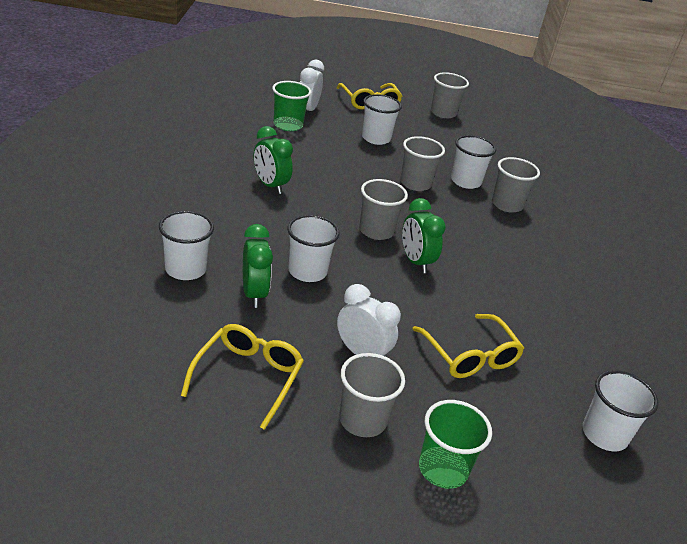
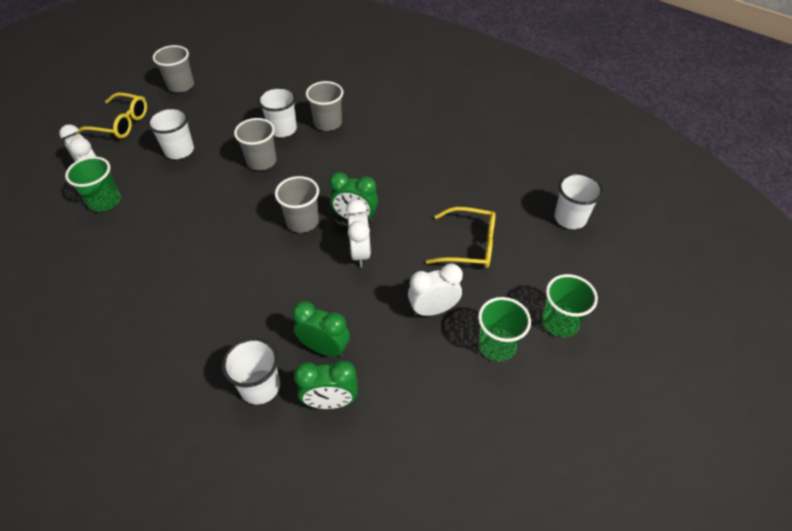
camera: 50 degrees left, 15 degrees up
yellow glasses [181,324,304,430] -> none
green clock [254,126,293,194] -> green clock moved to [294,360,358,409]
white cup [287,215,339,282] -> none
grey cup [339,353,405,437] -> green cup [478,297,531,361]
none -> white clock [346,199,371,267]

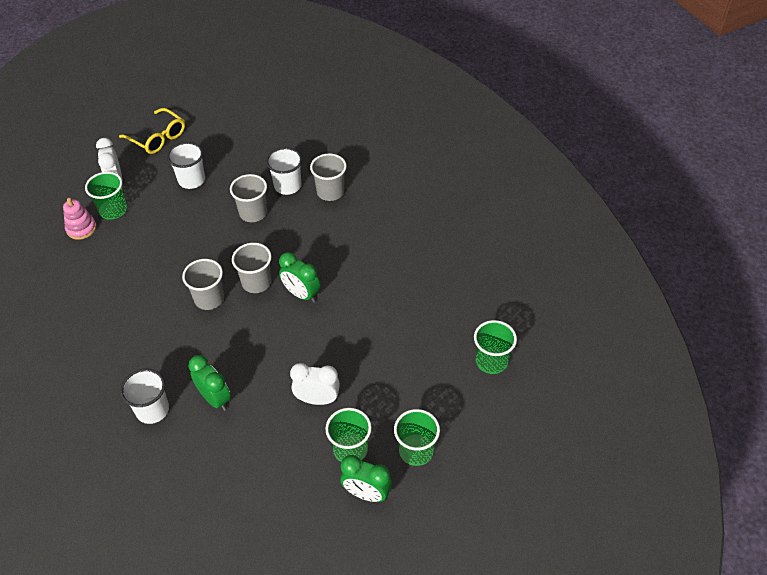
camera: 25 degrees right, 0 degrees up
grey cup [153,45,194,93] -> grey cup moved to [182,259,224,310]
green clock [294,360,358,409] -> green clock moved to [340,455,392,502]
white clock [346,199,371,267] -> none
yellow glasses [426,207,496,268] -> none
white cup [554,173,603,229] -> green cup [474,320,517,374]
none -> pink stacking toy [63,198,96,240]

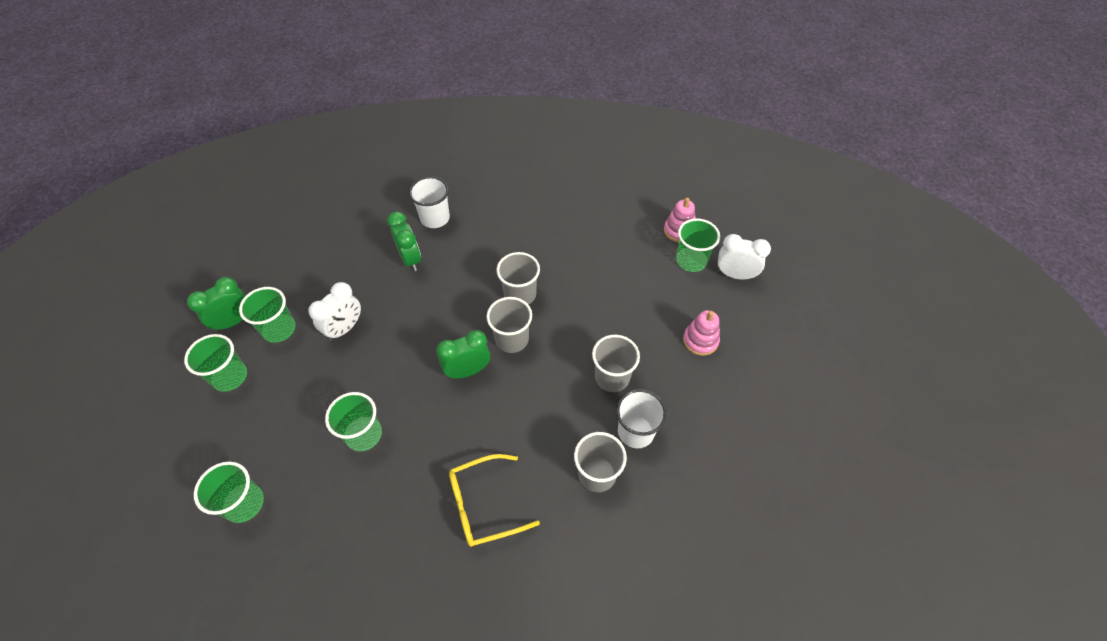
camera: 120 degrees right, 5 degrees up
yellow glasses [119,108,185,154] -> yellow glasses moved to [449,454,540,547]
white cup [167,142,205,189] -> pink stacking toy [683,310,720,356]
green clock [188,355,231,411] -> green clock turned 105 degrees counterclockwise [387,212,421,271]
none -> green cup [325,392,382,451]

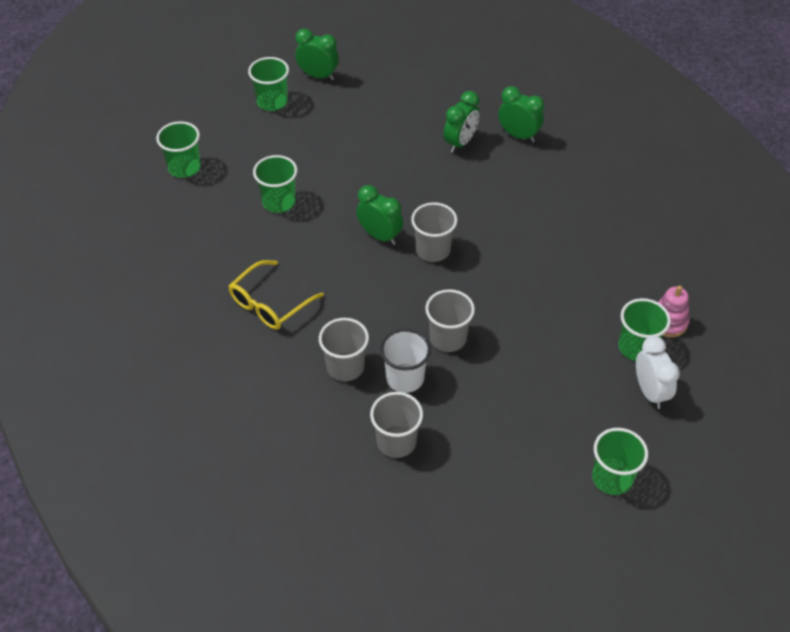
camera: 60 degrees right, 5 degrees down
green cup [239,287,296,343] -> green cup moved to [592,428,648,495]
white clock [308,282,361,341] -> none
white cup [409,177,450,228] -> green clock [498,86,544,142]
yellow glasses [449,454,540,547] -> yellow glasses turned 90 degrees counterclockwise [229,260,324,330]
grey cup [496,252,540,305] -> grey cup moved to [370,392,423,458]
pink stacking toy [683,310,720,356] -> none

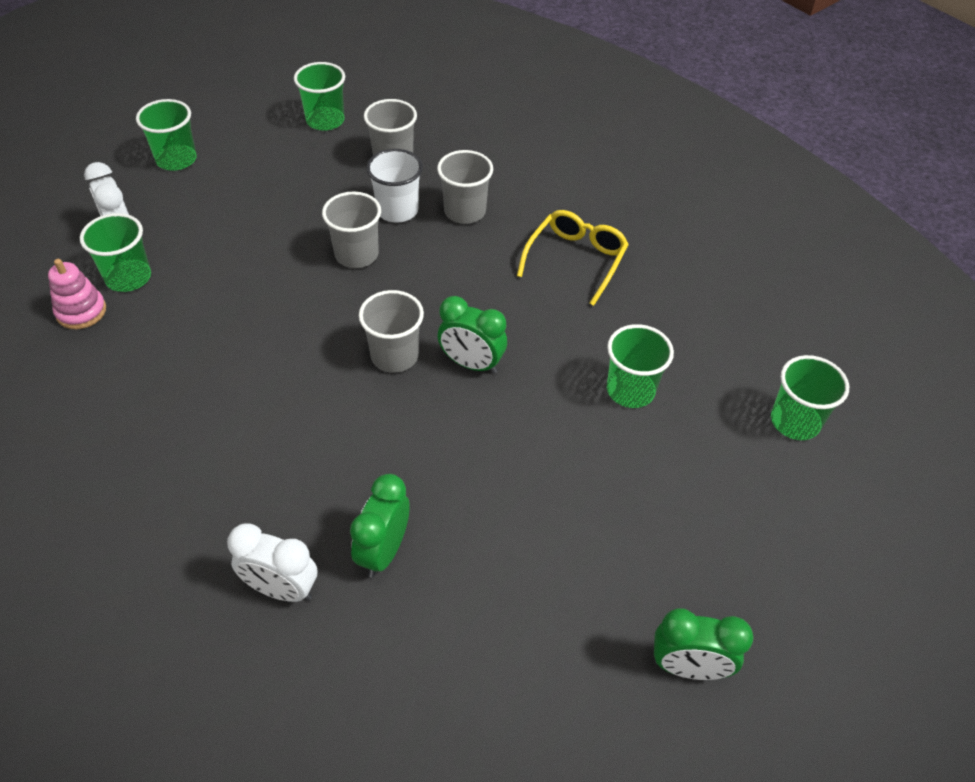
camera: 165 degrees right, 0 degrees up
green cup [248,57,289,111] -> green cup moved to [294,62,345,131]
green clock [498,86,544,142] -> white clock [227,523,318,602]

